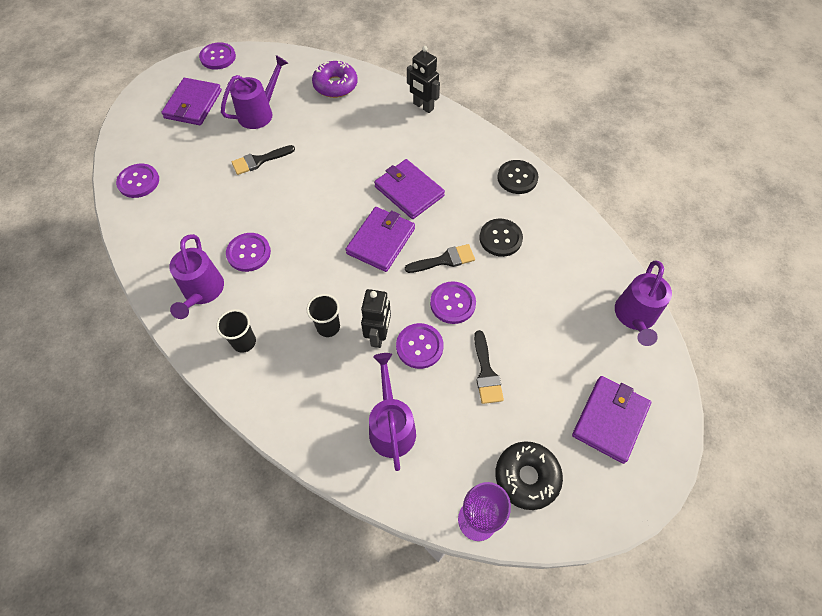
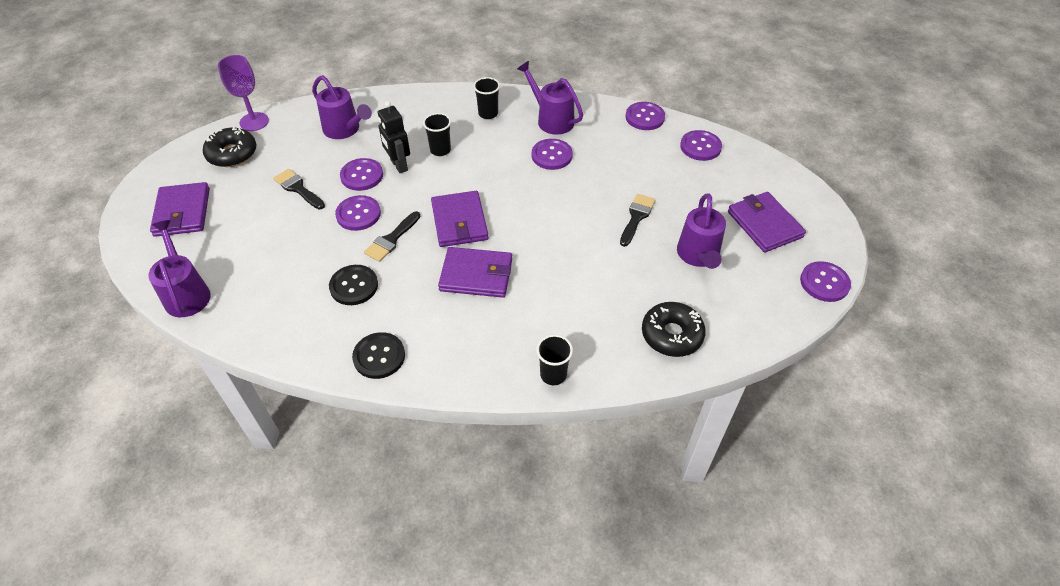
camera: 140 degrees right, 10 degrees down
purple donut [312,60,358,98] -> black donut [642,302,706,357]
black robot [407,46,440,113] -> black cup [536,335,573,385]
none -> purple button [625,102,665,130]

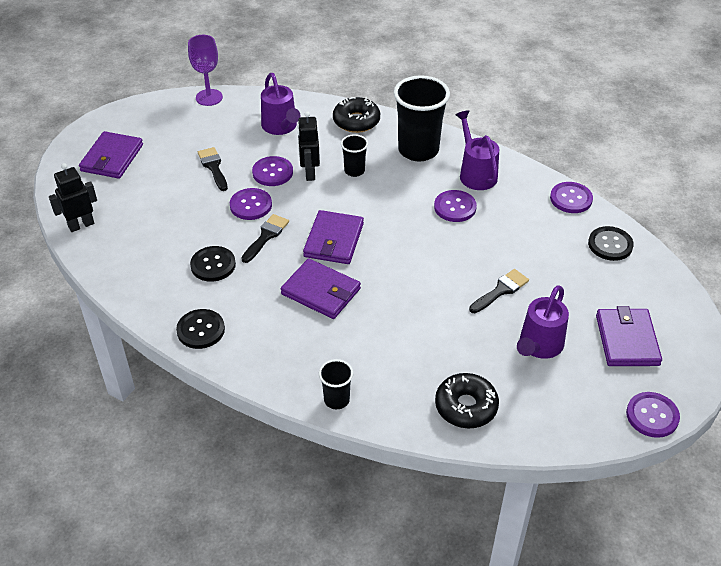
camera: 25 degrees right, 5 degrees down
purple watering can [148,220,211,317] -> black robot [49,163,97,232]
black donut [203,126,256,167] -> black donut moved to [333,97,380,133]
black brush [364,211,421,262] -> black brush turned 150 degrees clockwise [242,214,289,263]
black cup [473,77,500,119] -> black cup [394,75,450,162], size x2.03
purple button [680,130,722,161] -> black button [588,226,634,261]

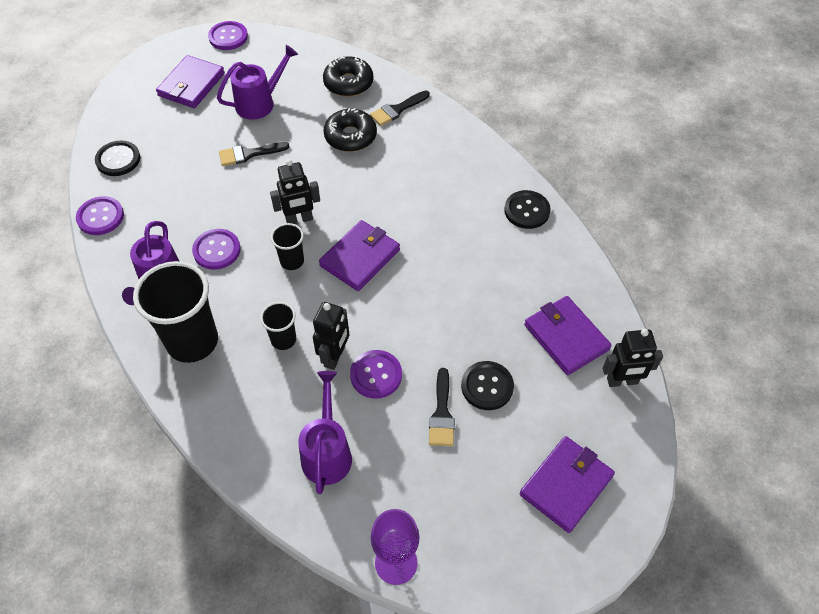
camera: 155 degrees left, 10 degrees up
black button [190,246,236,282] -> black button moved to [461,361,514,410]
purple button [230,188,272,220] -> none
black brush [242,214,289,263] -> black brush moved to [370,90,430,126]
purple wallet [281,258,361,319] -> purple wallet moved to [524,296,612,375]
black cup [319,359,354,409] -> black cup moved to [271,223,304,270]
black donut [333,97,380,133] -> black donut moved to [324,108,377,152]
none -> black robot [270,159,320,224]

